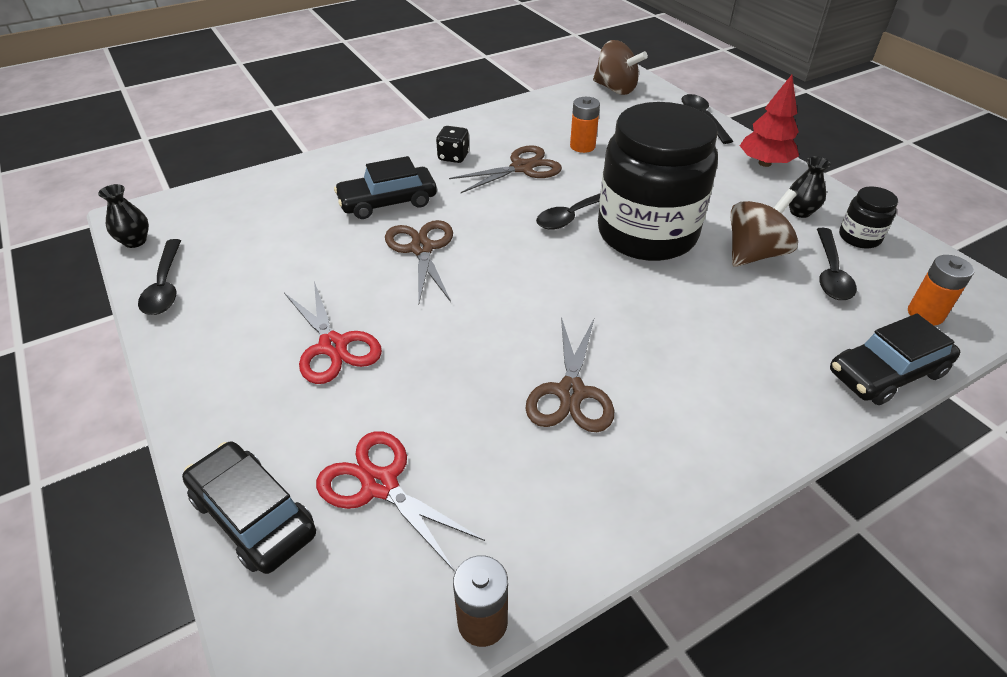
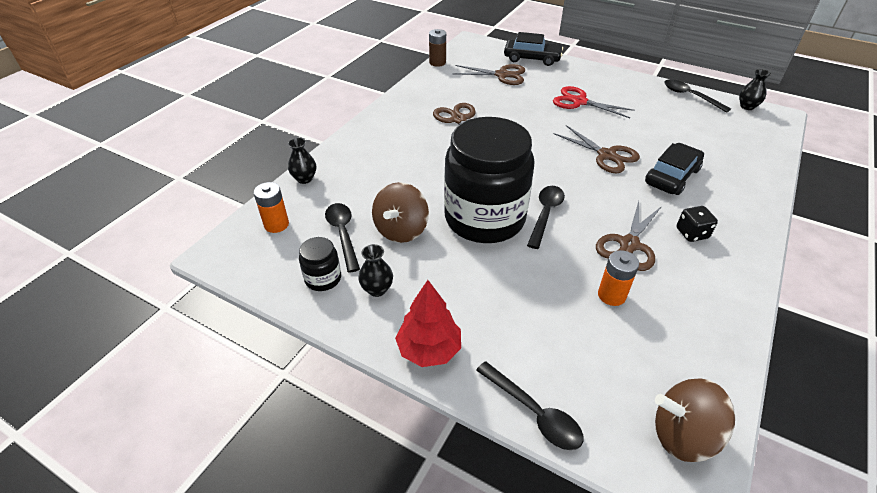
camera: 150 degrees right, 0 degrees up
red scissors [316,431,485,572] -> brown scissors [453,64,525,85]
black car [830,314,960,405] -> black vase [288,138,316,184]

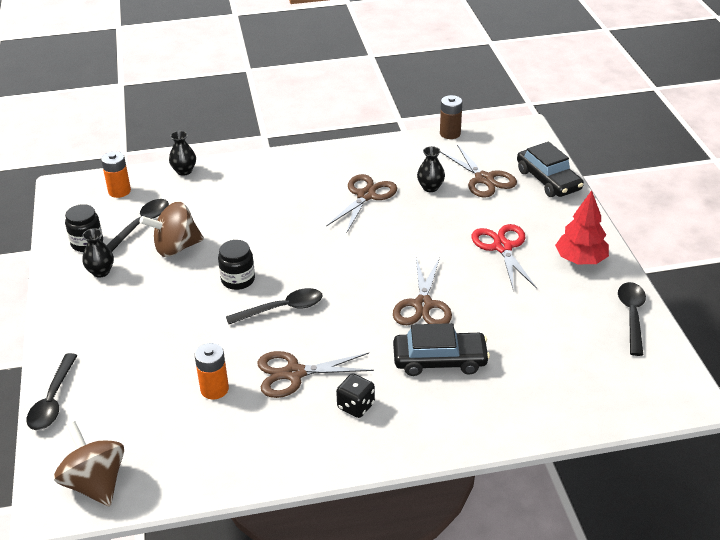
camera: 50 degrees right, 5 degrees down
red tree [395,280,461,367] -> red tree moved to [555,190,609,264]
black jar [444,117,534,243] -> black jar [218,240,255,290], size x0.41
black vase [739,69,771,110] -> black vase moved to [417,146,445,192]

